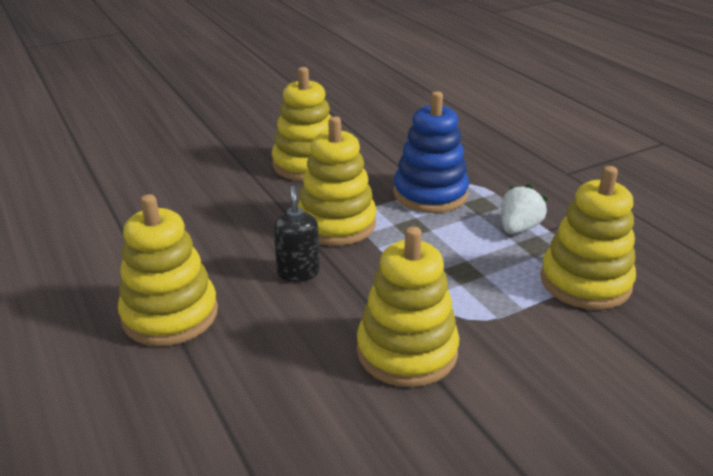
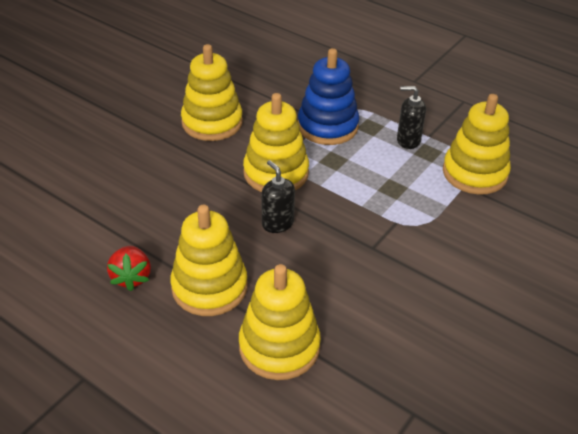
camera: 25 degrees left, 10 degrees up
yellow stacking toy [357,226,459,387] -> yellow stacking toy moved to [239,264,321,380]
white strawberry [501,184,548,234] -> black soap dispenser [397,86,426,149]
none -> red strawberry [107,246,151,291]

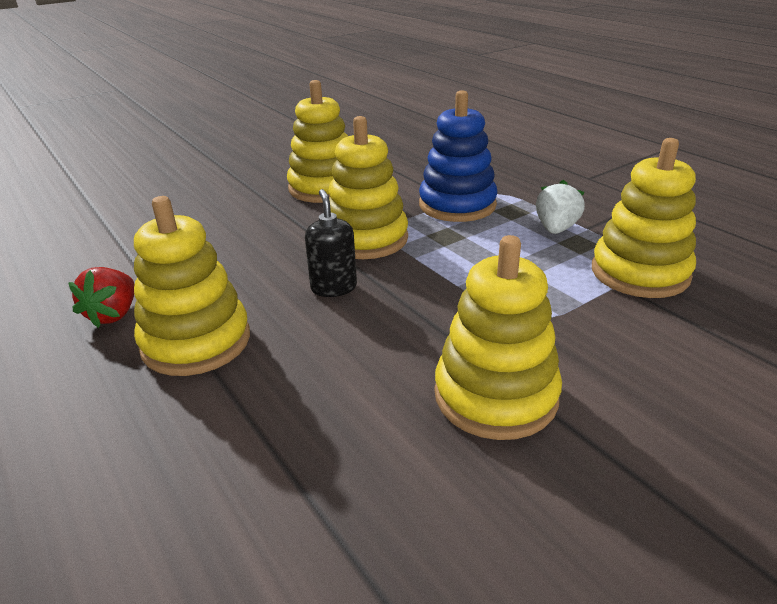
camera: 20 degrees right, 10 degrees down
yellow stacking toy [239,264,321,380] -> yellow stacking toy moved to [435,235,562,440]
black soap dispenser [397,86,426,149] -> white strawberry [536,180,585,234]

